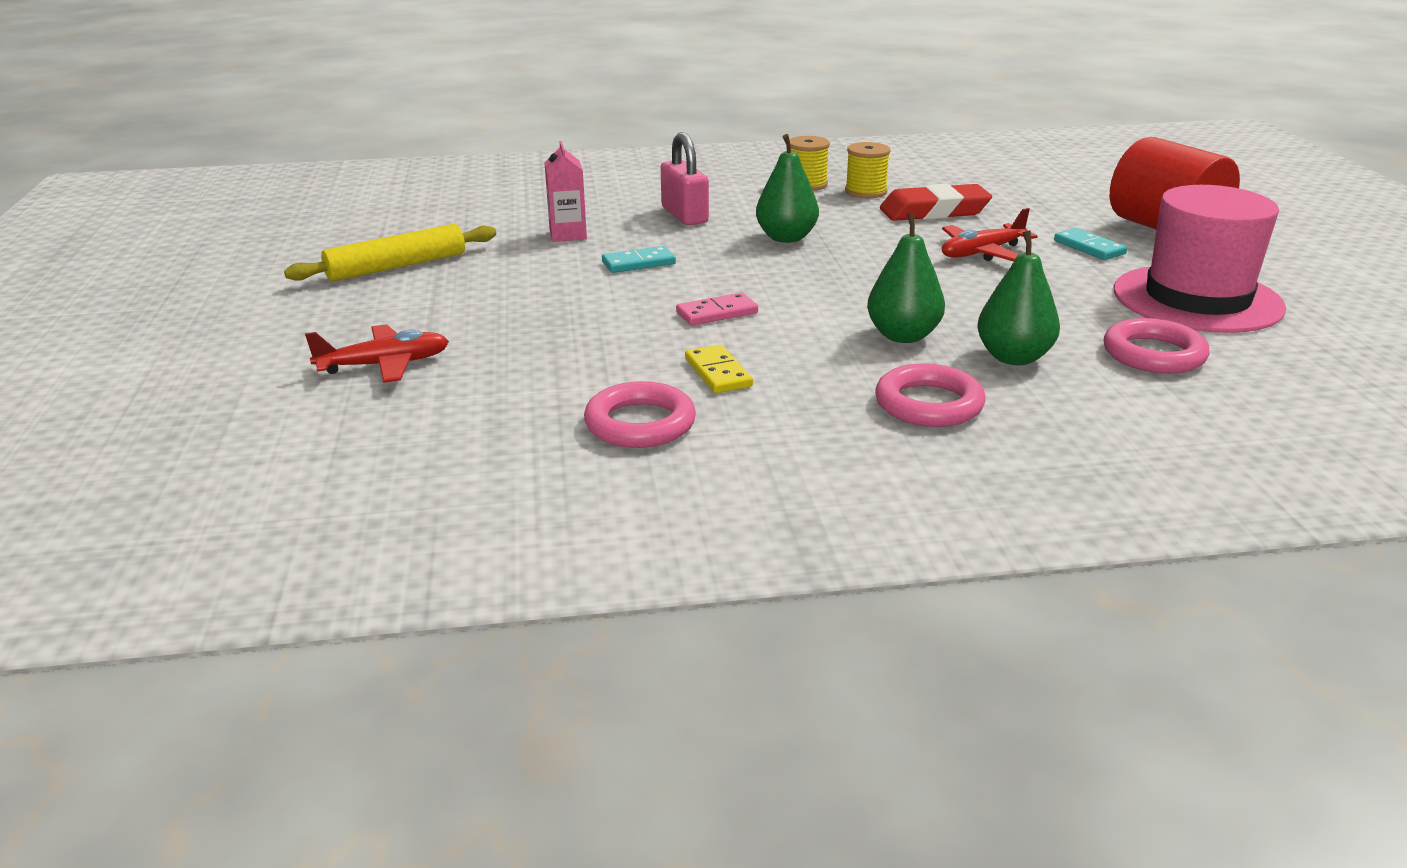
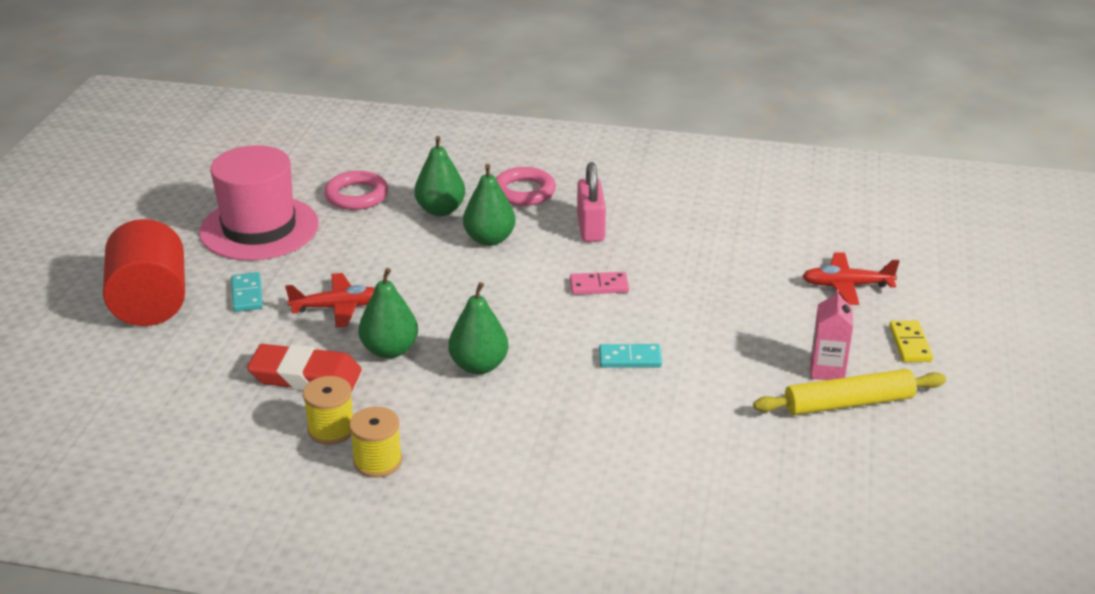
camera: 160 degrees left, 5 degrees up
pink carton [545,141,587,242] -> pink carton moved to [811,289,853,380]
pink ring [584,381,696,448] -> none
pink padlock [661,132,709,225] -> pink padlock moved to [577,162,606,242]
yellow domino [685,344,753,393] -> yellow domino moved to [889,321,933,362]
none -> green pear [358,268,418,359]

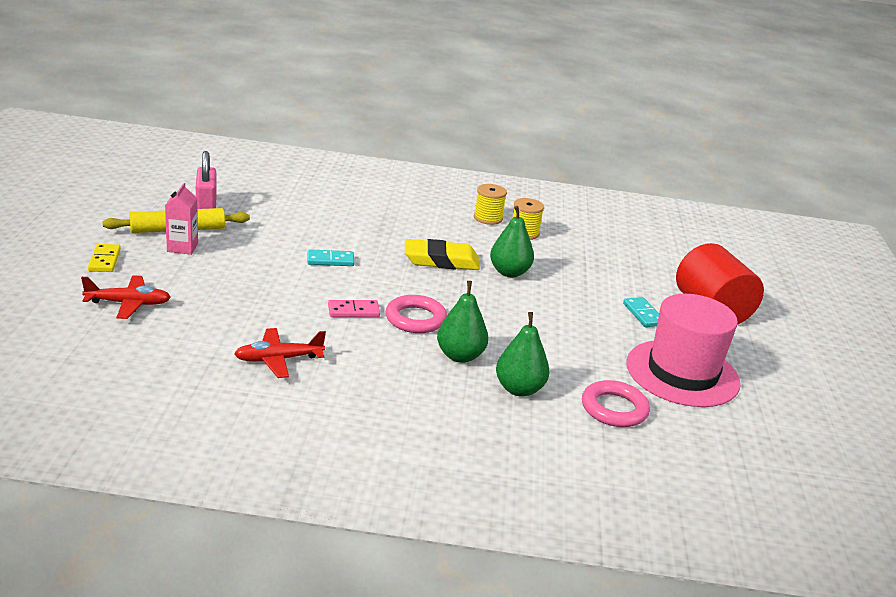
camera: 170 degrees right, 5 degrees down
red eraser [247,344,362,390] -> none
red plane [285,273,375,328] -> red plane moved to [234,328,326,378]
green pear [448,282,508,374] -> yellow eraser [405,239,480,270]
pink ring [496,167,556,206] -> pink ring moved to [386,295,447,333]
pink padlock [577,162,606,242] -> pink padlock moved to [196,151,217,209]

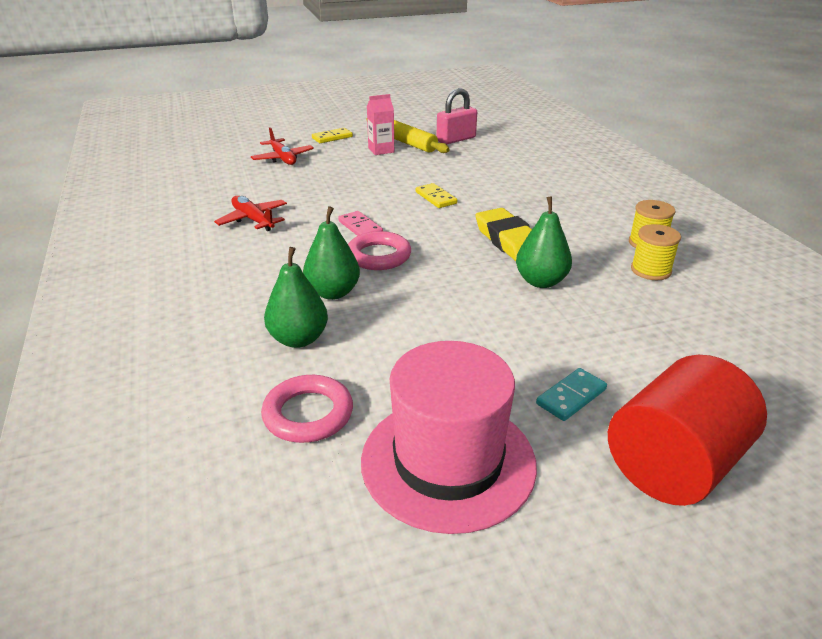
camera: 70 degrees right, 5 degrees up
turquoise domino [307,249,354,266] -> yellow domino [416,183,457,208]

